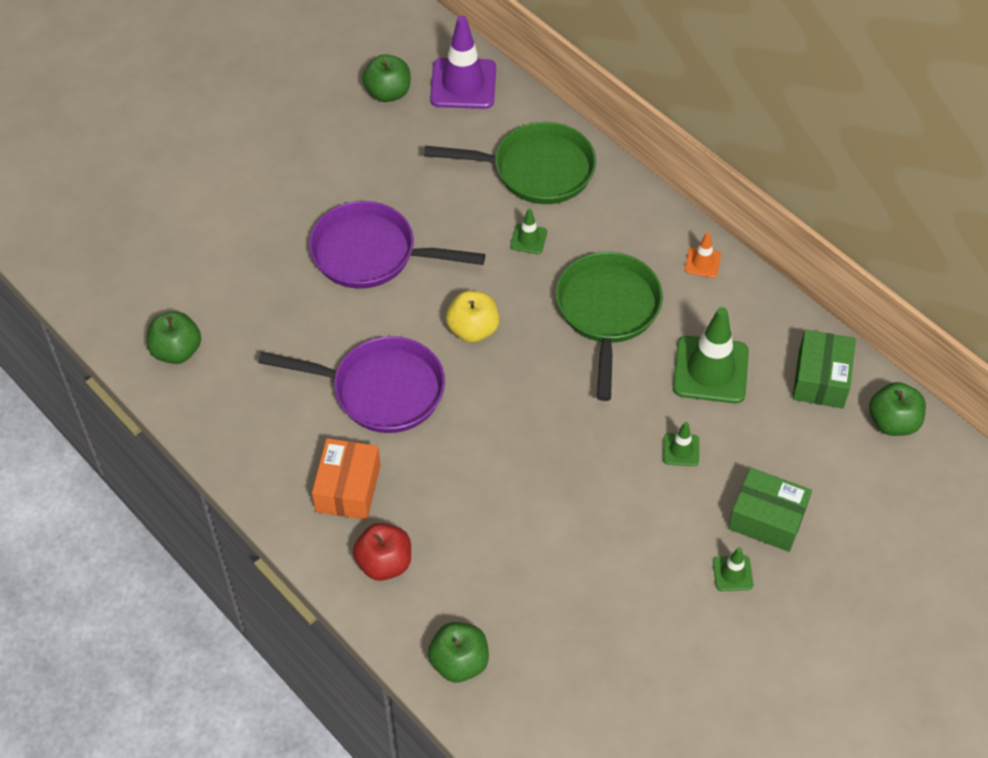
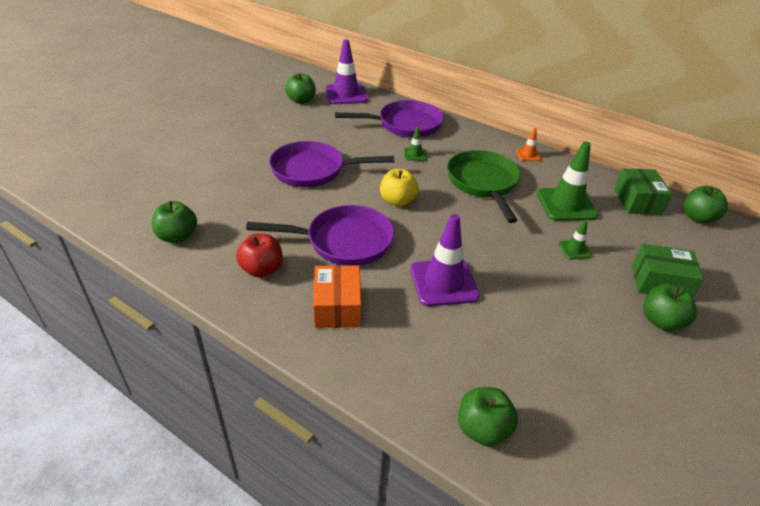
camera: 15 degrees left, 15 degrees down
red apple [353,523,411,581] -> red apple moved to [236,233,283,278]
green pan [424,122,596,204] -> purple pan [335,100,444,138]
green traffic cone [713,547,753,591] -> green apple [643,284,697,331]
none -> purple traffic cone [411,214,480,307]

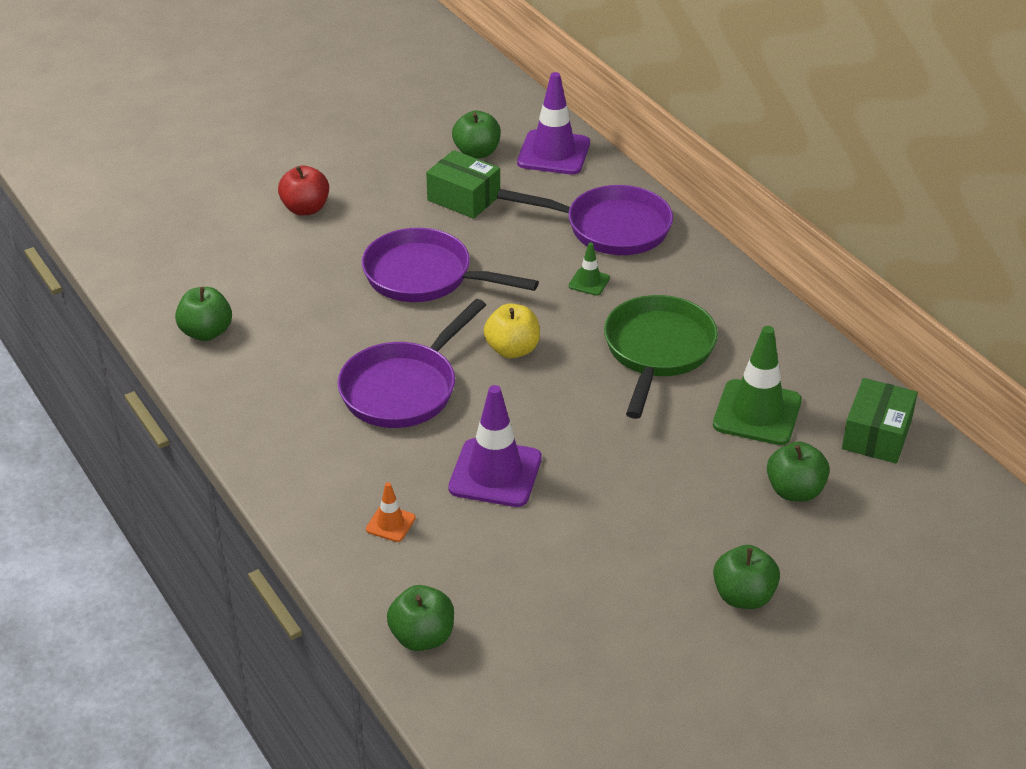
camera: 25 degrees right, 0 degrees up
red apple [236,233,283,278] -> red apple moved to [278,165,329,215]
purple pan [246,205,394,266] -> purple pan turned 105 degrees clockwise [338,299,486,428]
orange box [313,265,361,328] -> none
orange traffic cone [516,128,541,161] -> orange traffic cone moved to [366,482,416,542]
green traffic cone [559,220,592,259] -> none
green box [632,244,704,297] -> green box moved to [426,150,500,219]
green apple [684,186,728,224] -> green apple moved to [767,442,830,502]

